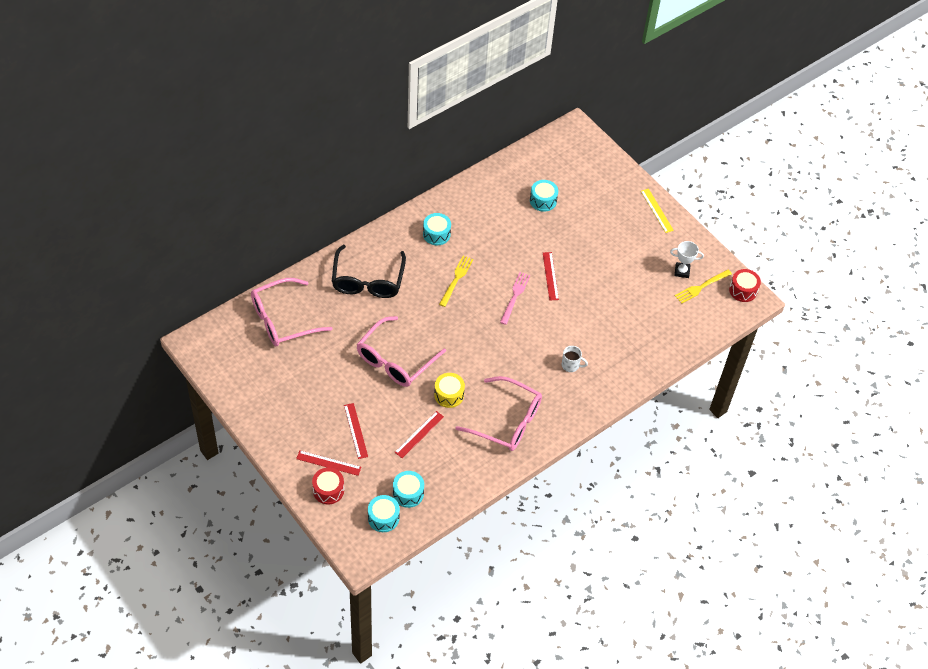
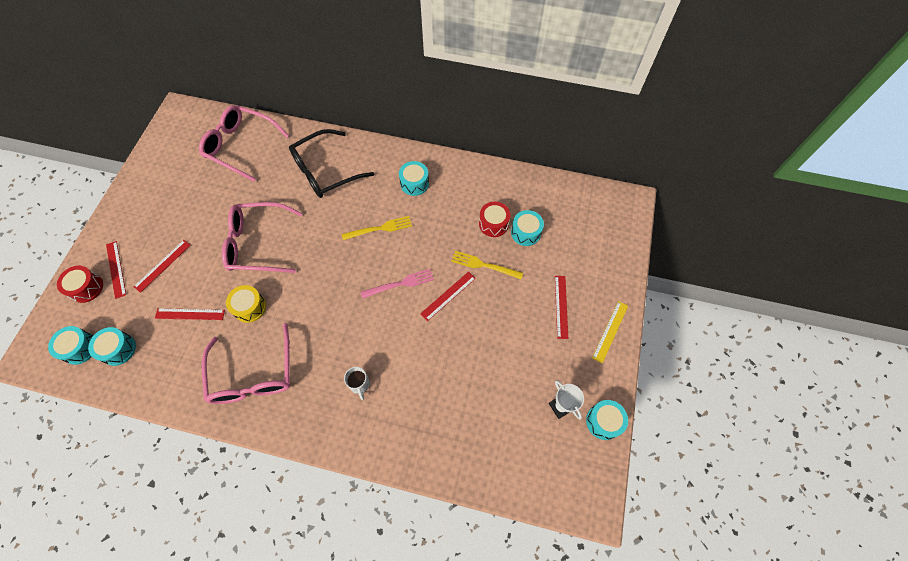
camera: 55 degrees right, 10 degrees up
yellow fork [675,269,732,304] -> yellow fork moved to [451,251,523,279]
red drum [729,269,761,302] -> red drum moved to [479,202,510,237]
none -> red ruler [555,276,568,339]
none -> turquoise drum [586,400,628,440]

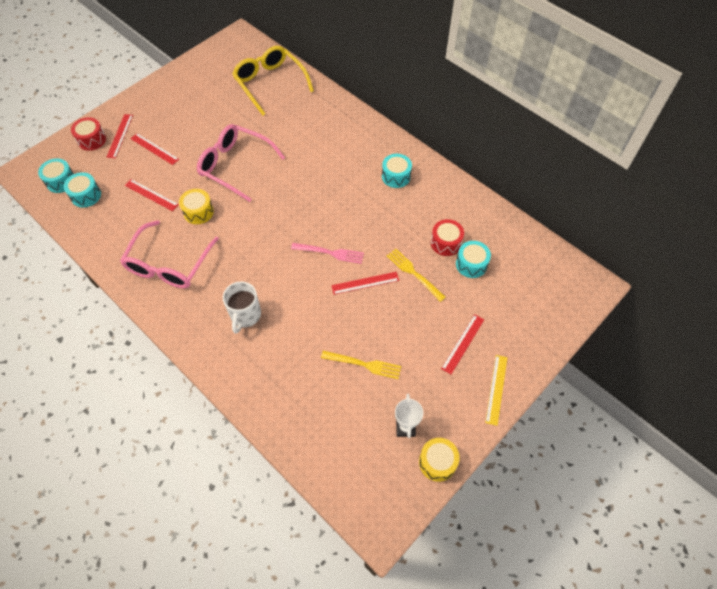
camera: 30 degrees right, 5 degrees down
red ruler [134,240,191,293] -> red ruler turned 60 degrees clockwise [130,133,179,165]
pink glasses [199,105,289,182] -> yellow glasses [232,46,314,116]
black glasses [289,129,374,198] -> none
yellow fork [342,216,412,240] -> yellow fork moved to [321,351,401,379]
white mug [344,367,370,400] -> white mug [223,281,261,334], size x1.55
turquoise drum [586,400,628,440] -> yellow drum [419,438,460,482]
yellow ruler [592,301,628,363] -> yellow ruler turned 45 degrees counterclockwise [485,355,507,426]

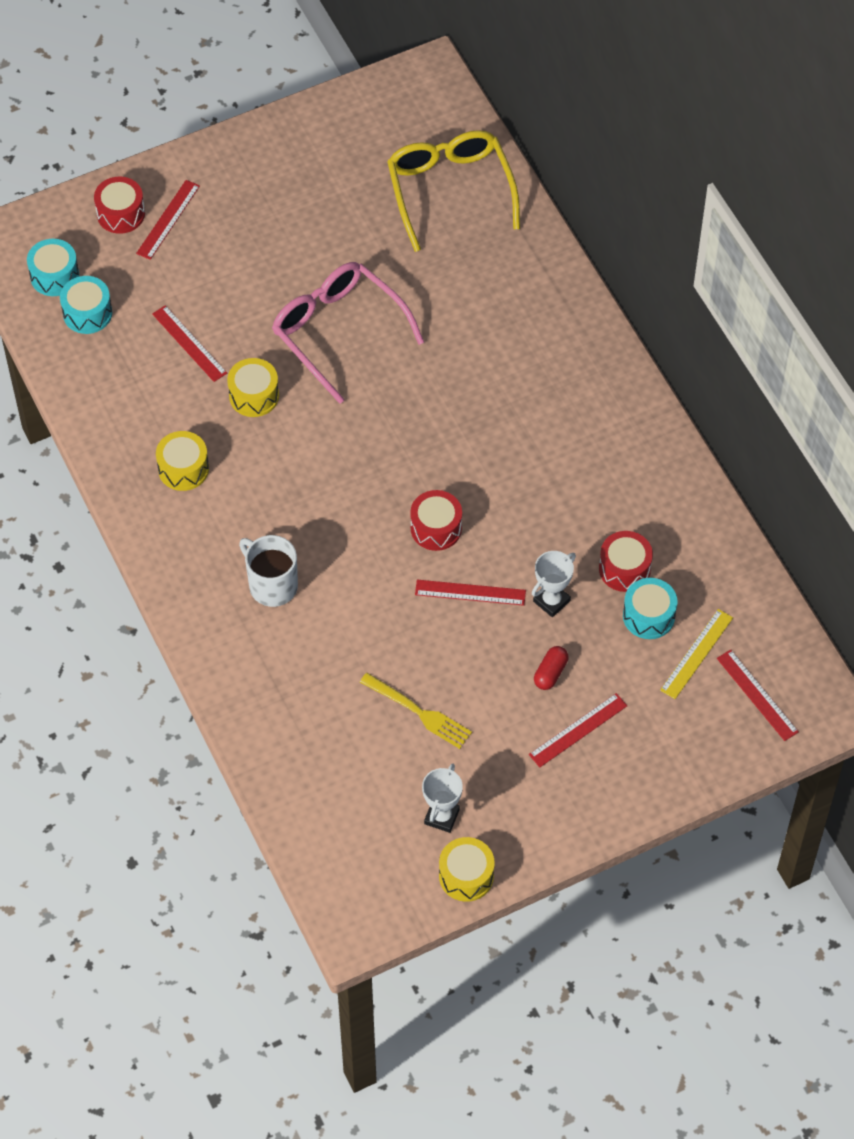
camera: 20 degrees right, 0 degrees up
pink glasses [120,220,219,288] -> yellow drum [156,431,209,491]
red ruler [130,133,179,165] -> red ruler moved to [717,649,799,741]
white mug [223,281,261,334] -> white mug turned 105 degrees clockwise [239,535,298,607]
pink fork [291,243,364,264] -> red drum [410,490,462,551]
turquoise drum [382,154,412,188] -> none
yellow fork [387,249,446,302] -> white trophy [532,551,576,617]
yellow ruler [485,355,507,426] -> yellow ruler moved to [660,609,733,699]
none -> red capsule [534,646,568,690]

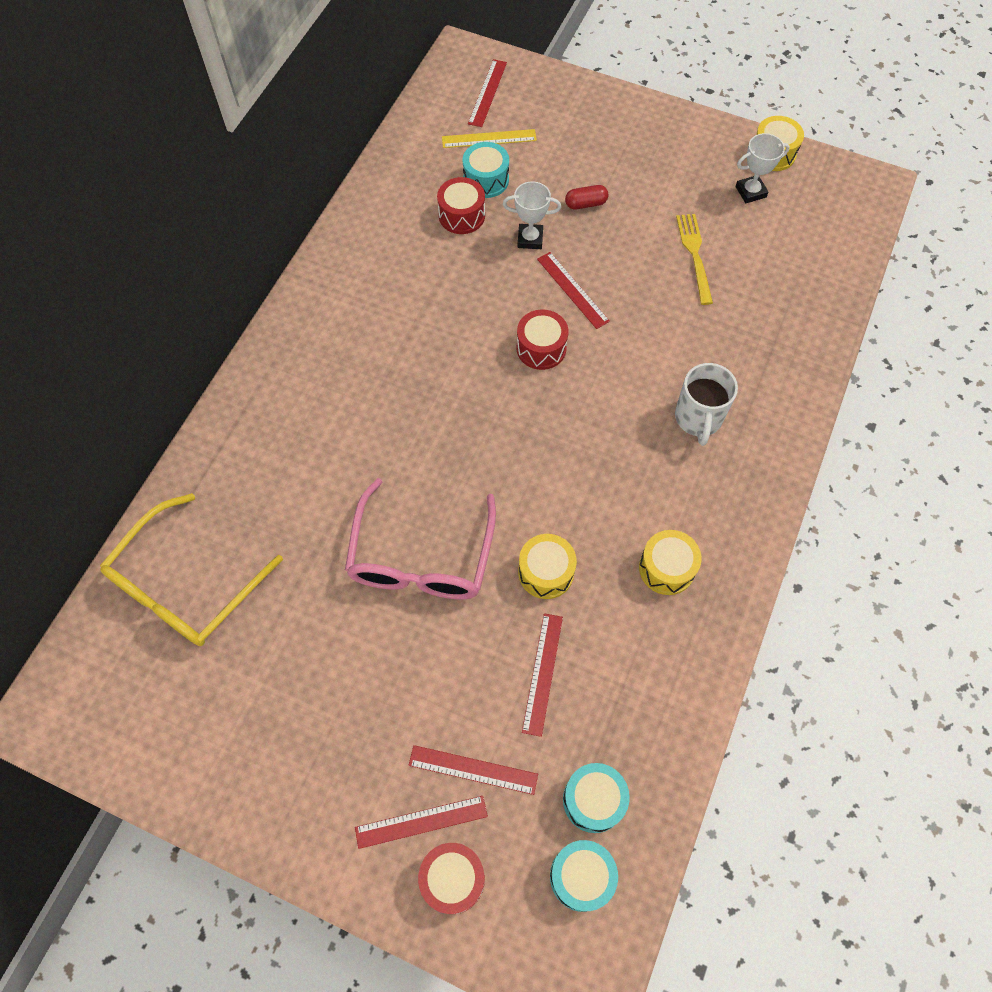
camera: 130 degrees left, 5 degrees up
red ruler [529,693,627,767] -> red ruler moved to [408,745,538,795]

